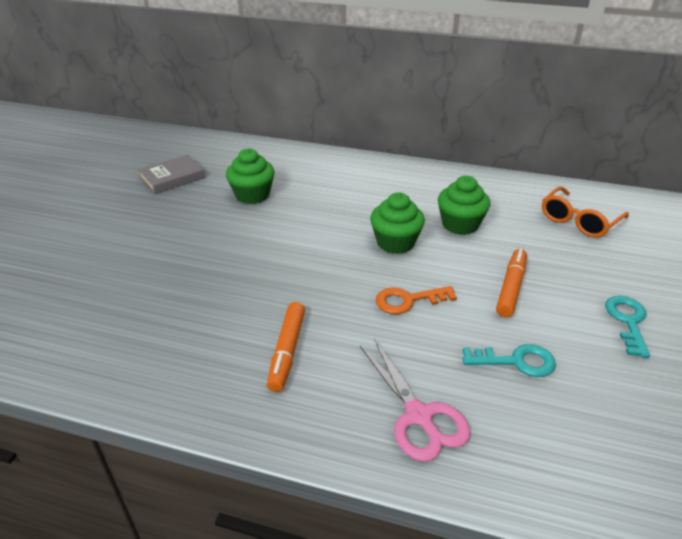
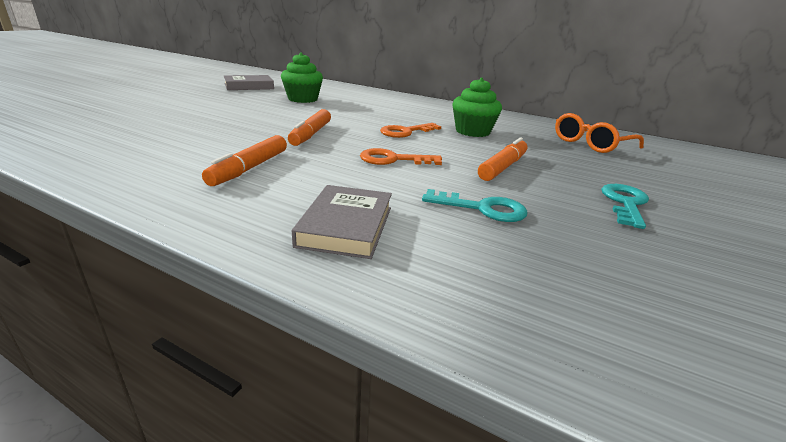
camera: 10 degrees right, 10 degrees down
pink scissors [360,340,471,462] -> grey book [292,185,392,259]
green cupcake [370,193,425,254] -> orange key [380,123,441,138]
none -> orange marker [288,109,331,146]

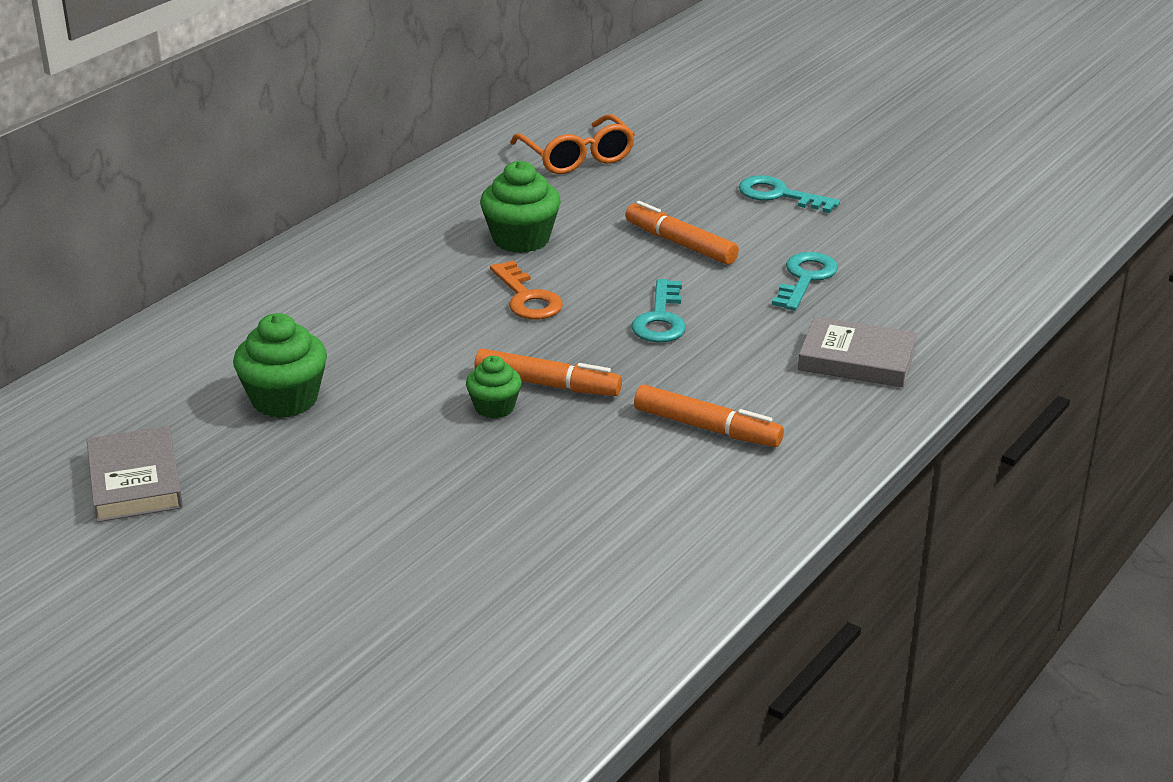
camera: 80 degrees left, 5 degrees up
orange key [360,148,442,165] -> turquoise key [632,279,686,342]
none -> green cupcake [466,356,522,418]

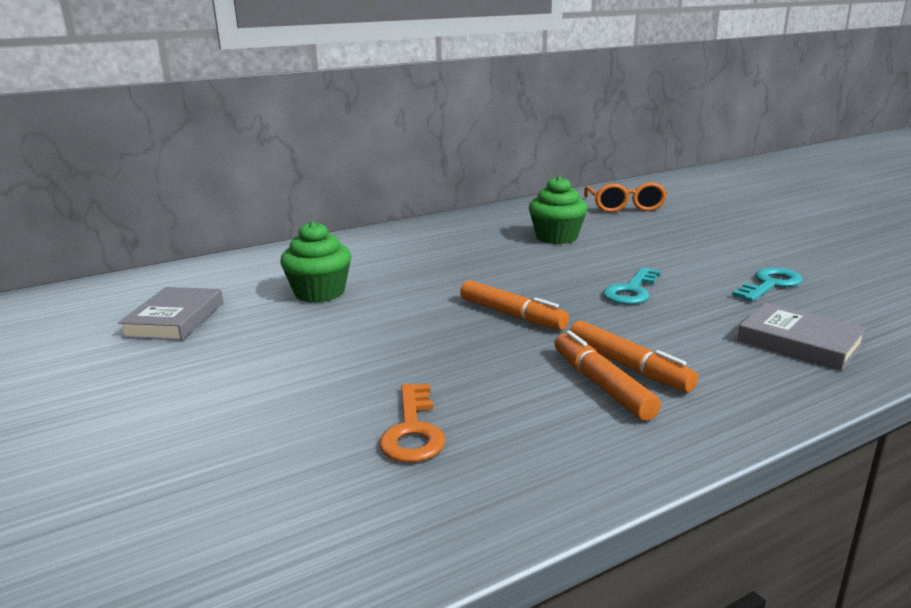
camera: 25 degrees right, 10 degrees down
green cupcake [466,356,522,418] -> none
orange key [490,260,563,319] -> orange key moved to [380,384,445,462]
orange marker [625,201,739,265] -> orange marker moved to [555,331,661,421]
turquoise key [739,175,840,213] -> none

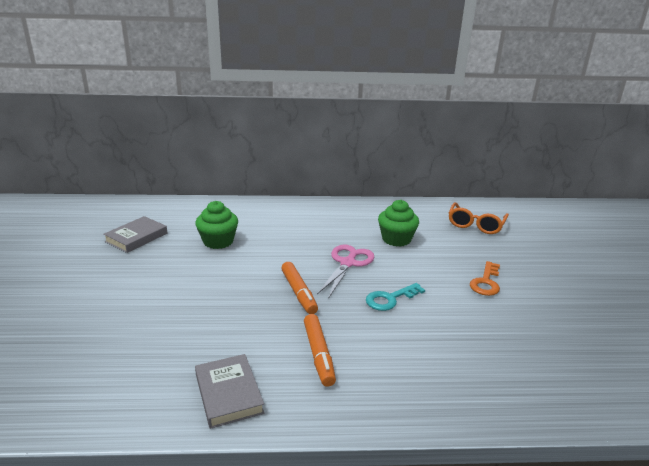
camera: 25 degrees right, 5 degrees up
orange key [380,384,445,462] -> orange key moved to [470,261,500,296]
orange marker [555,331,661,421] -> none
turquoise key [732,268,802,302] -> none
grey book [737,303,867,371] -> grey book moved to [195,354,264,429]
none -> pink scissors [317,245,374,299]

